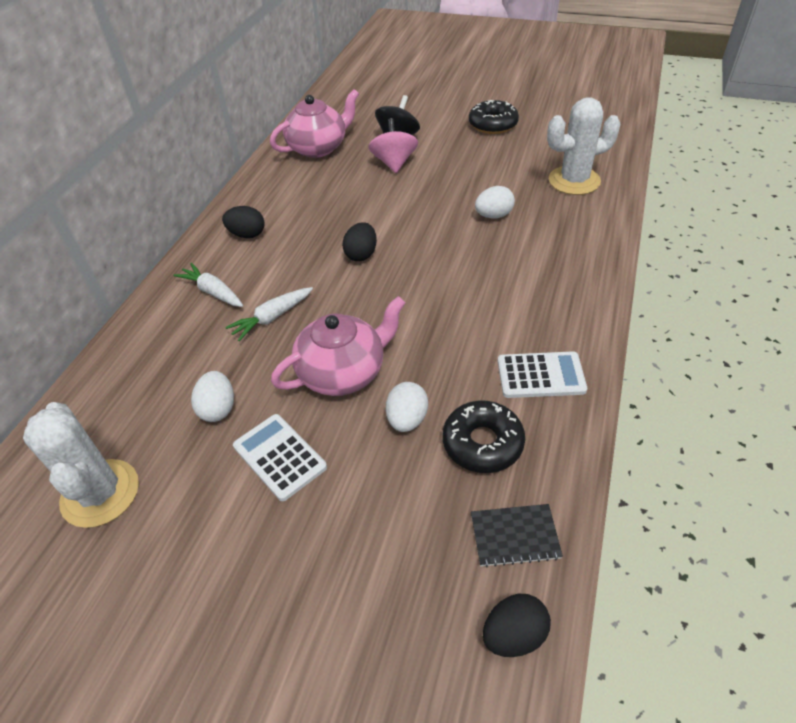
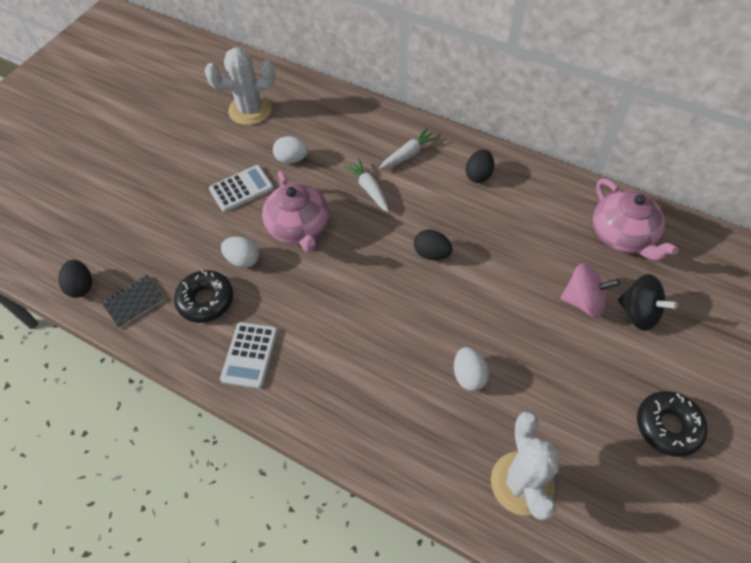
camera: 100 degrees right, 10 degrees up
black notebook [471,504,563,567] -> black notebook turned 45 degrees clockwise [102,275,165,328]

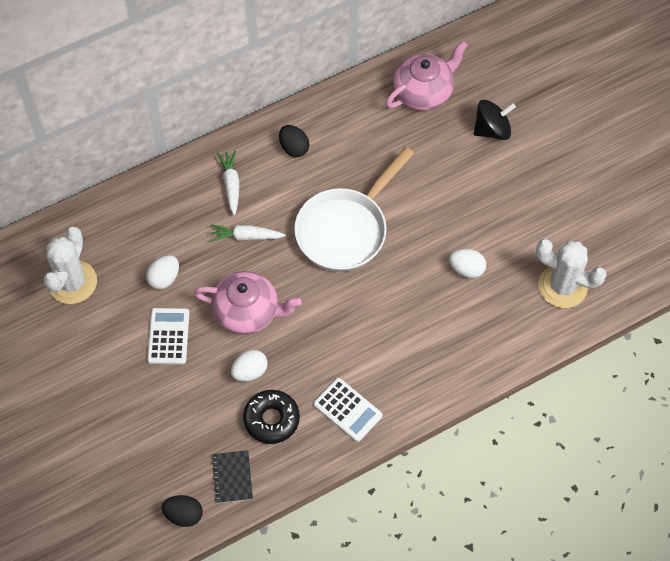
camera: 60 degrees left, 5 degrees up
black egg [414,229,452,260] -> white pan [294,147,414,272]
pink spinning top [560,263,620,317] -> none
pink teapot [593,179,679,261] -> pink teapot turned 45 degrees counterclockwise [386,41,468,111]
black donut [637,391,707,457] -> none

